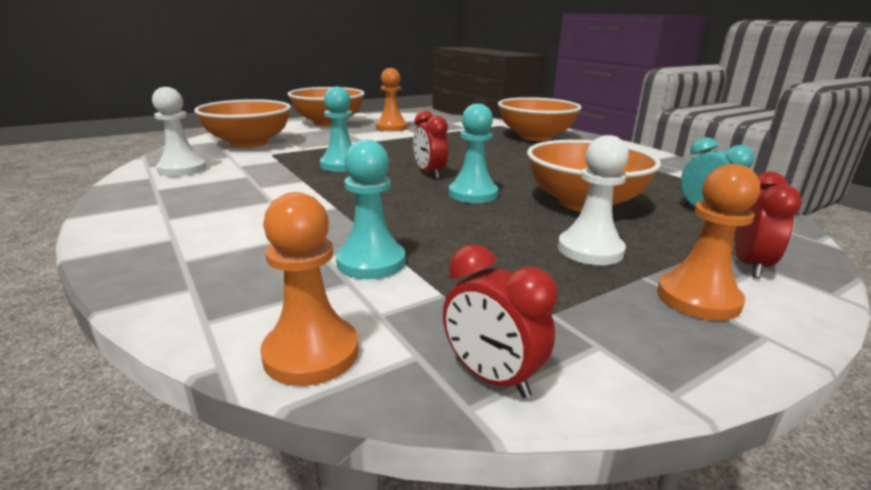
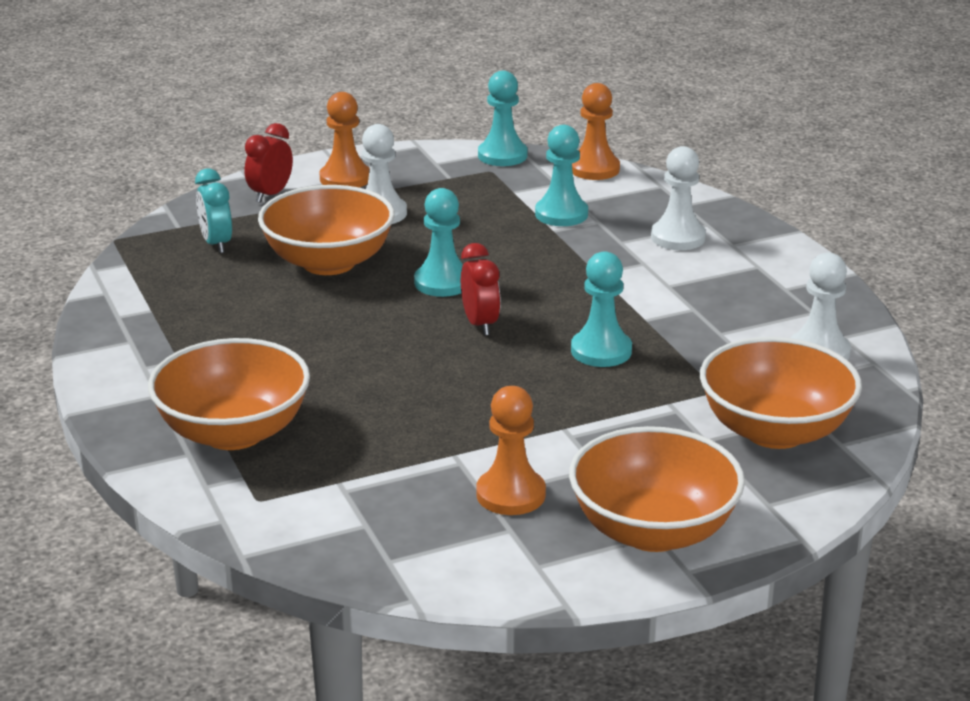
camera: 170 degrees left, 5 degrees up
red clock [443,244,557,398] -> turquoise pawn [478,71,528,166]
none -> white pawn [651,146,706,250]

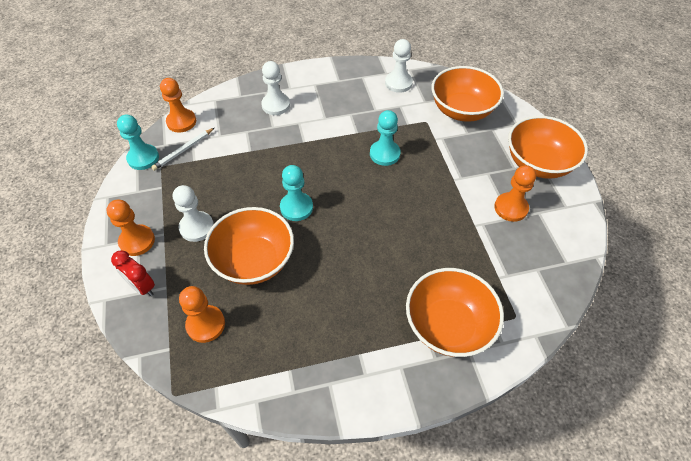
camera: 80 degrees left, 25 degrees up
turquoise clock [195,169,232,253] -> orange pawn [179,286,225,343]
red clock [461,243,501,336] -> none
turquoise pawn [535,125,588,226] -> none
none -> white pencil [151,128,214,171]

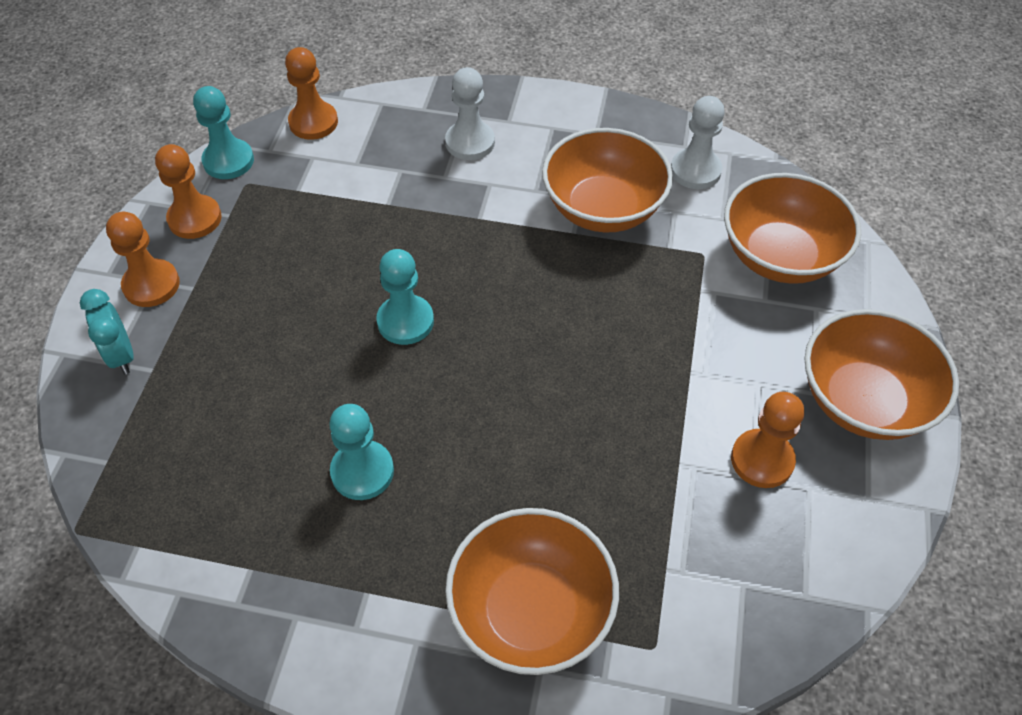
camera: 25 degrees right, 0 degrees up
red clock [111,250,155,296] -> turquoise clock [80,289,134,375]
white pencil [151,128,214,171] -> none
white pawn [173,185,214,242] -> none
orange pawn [179,286,225,343] -> orange pawn moved to [155,144,222,239]
orange bowl [204,207,294,285] -> orange bowl moved to [542,128,673,232]
turquoise pawn [370,110,401,166] -> turquoise pawn moved to [329,404,394,500]

